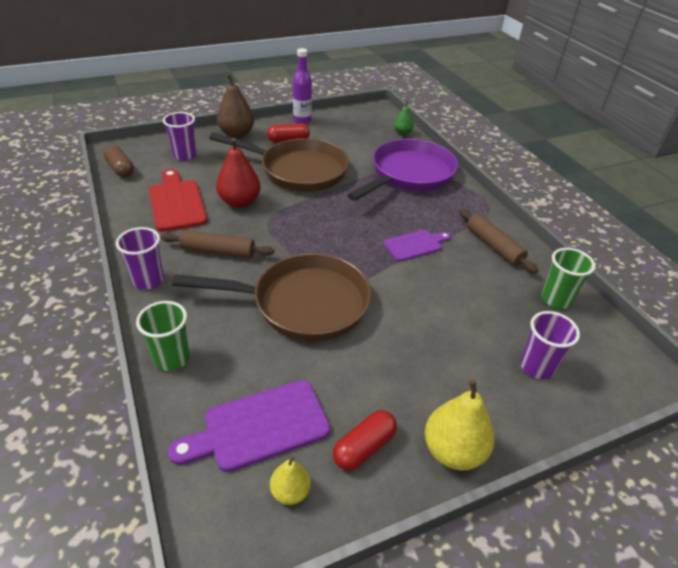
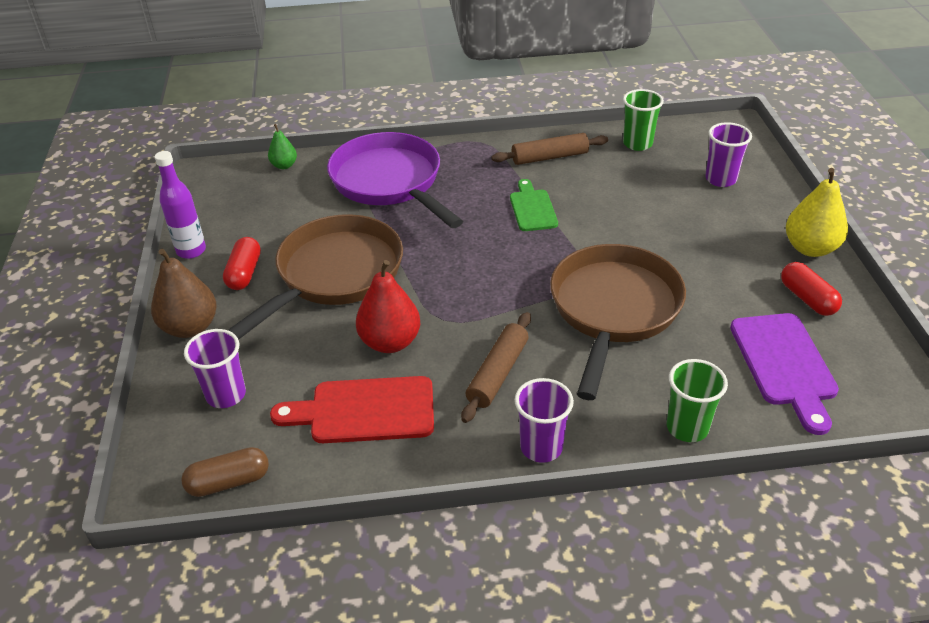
camera: 70 degrees left, 0 degrees up
yellow pear [270,457,311,505] -> none
purple cutting board [383,230,451,262] -> green cutting board [510,179,558,231]

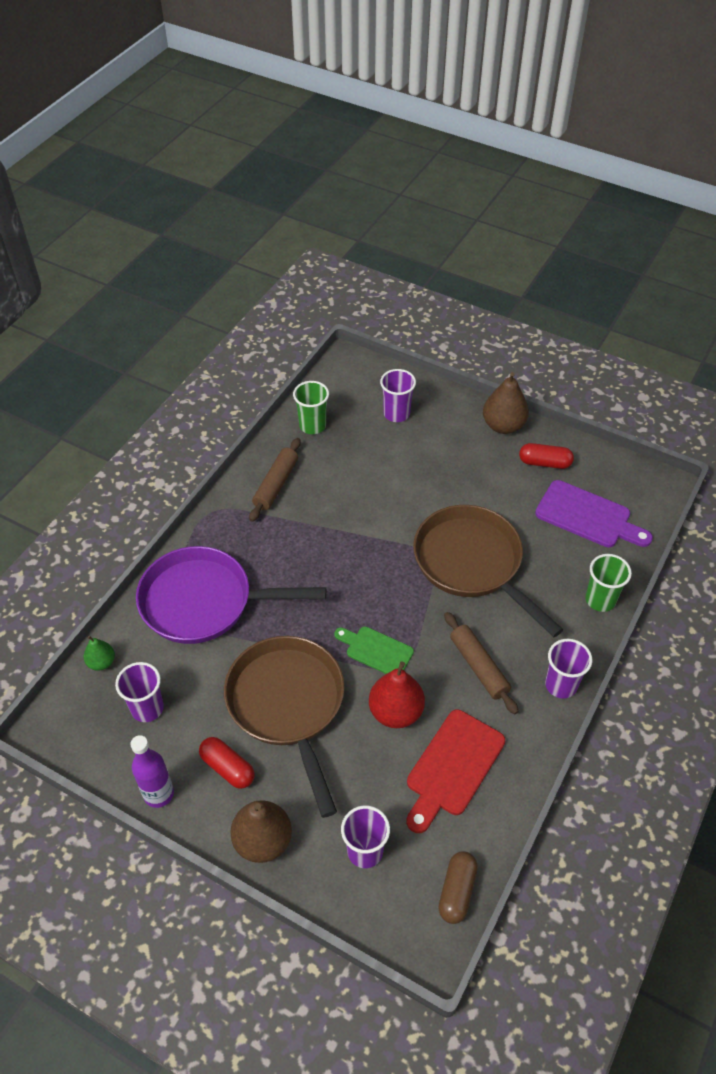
camera: 55 degrees left, 10 degrees up
green cutting board [510,179,558,231] -> green cutting board moved to [334,626,414,674]
yellow pear [786,168,848,257] -> brown pear [483,372,529,434]
none -> purple cup [115,662,164,722]

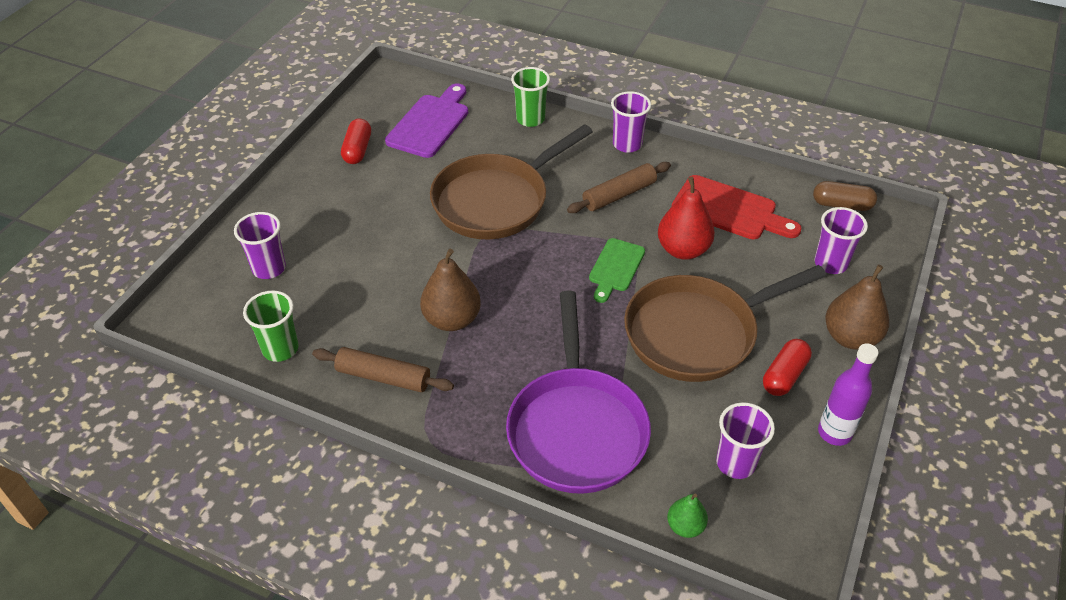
camera: 95 degrees left, 5 degrees down
brown pear [483,372,529,434] -> brown pear moved to [420,249,481,331]

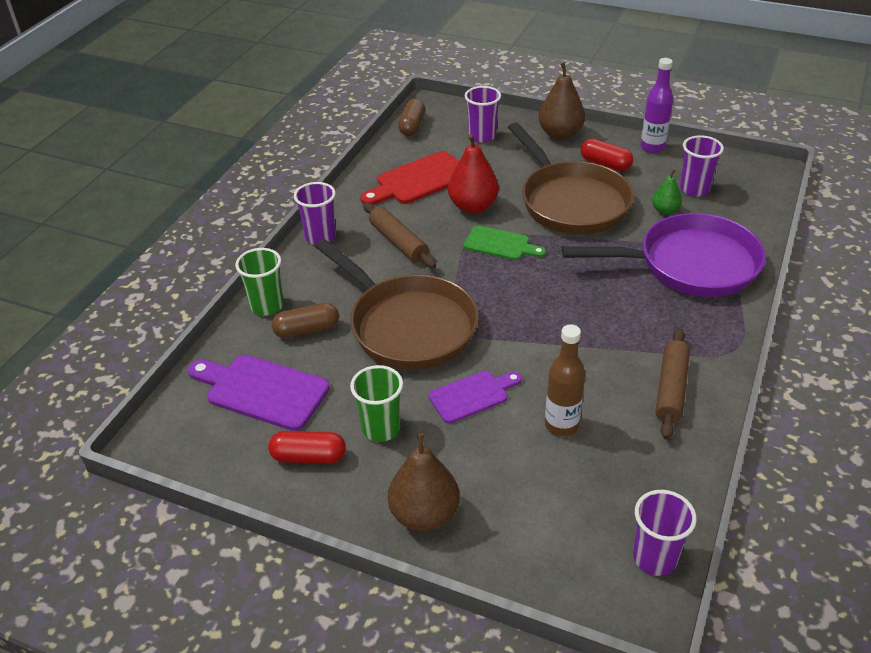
camera: 90 degrees left, 5 degrees down
purple cup [234,212,286,279] -> purple cup moved to [633,490,697,576]
green cup [243,291,299,362] -> green cup moved to [350,365,403,442]
brown pear [420,249,481,331] -> brown pear moved to [388,433,460,532]
green pear [667,494,708,538] -> green pear moved to [652,169,682,215]
red cutting board [672,175,802,239] -> red cutting board turned 150 degrees counterclockwise [360,151,459,205]
none -> brown capsule [272,303,339,338]
none -> purple cutting board [428,371,522,423]
none -> brown bottle [545,324,585,436]

